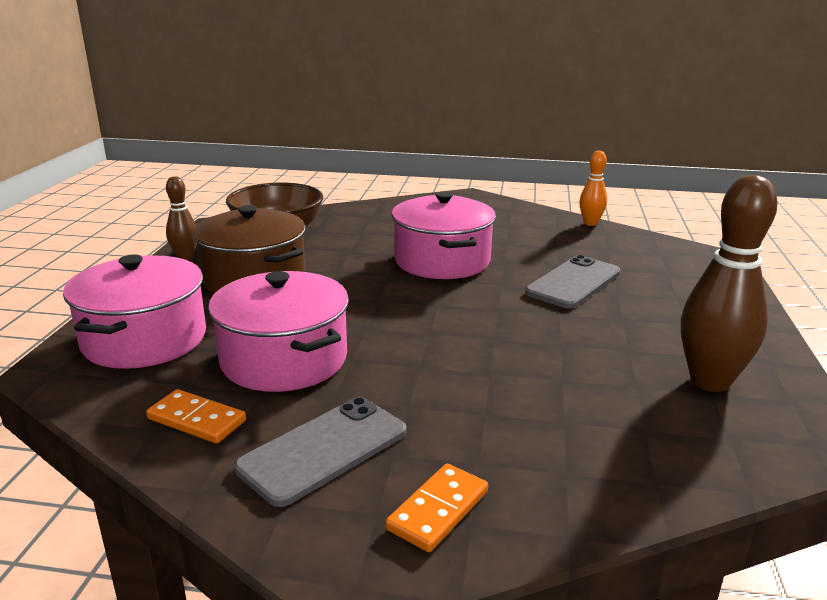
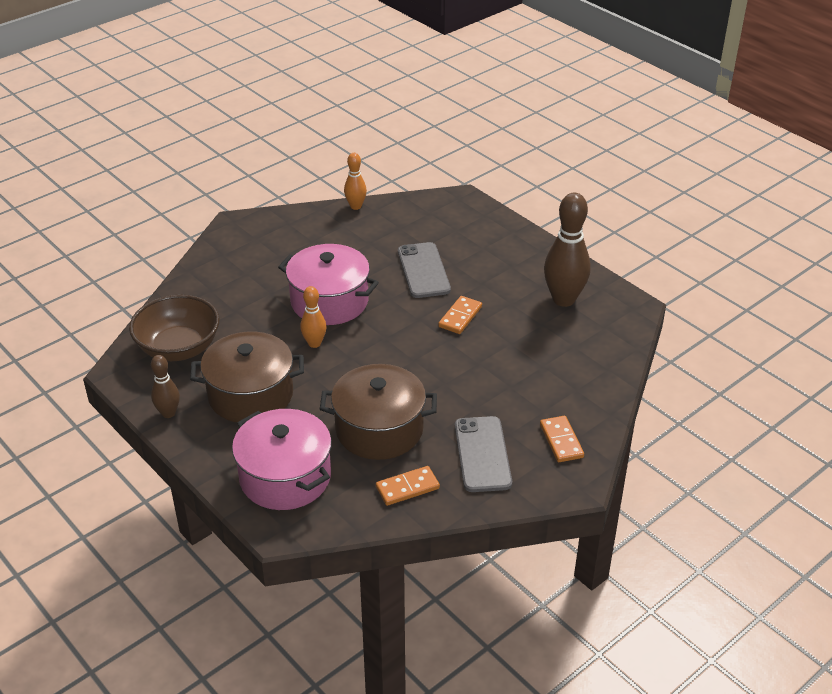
camera: 50 degrees left, 15 degrees up
pink pot [208,271,349,392] -> brown pot [320,364,437,460]
none -> orange bowling pin [300,286,327,348]
none -> orange domino [438,296,482,334]

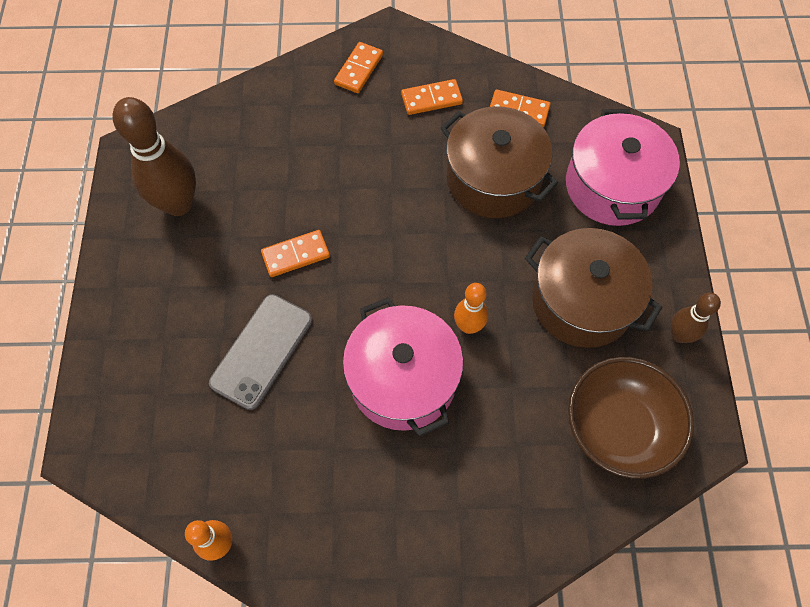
camera: 140 degrees left, 25 degrees up
grey phone [455,416,512,492] -> orange domino [401,79,463,115]

